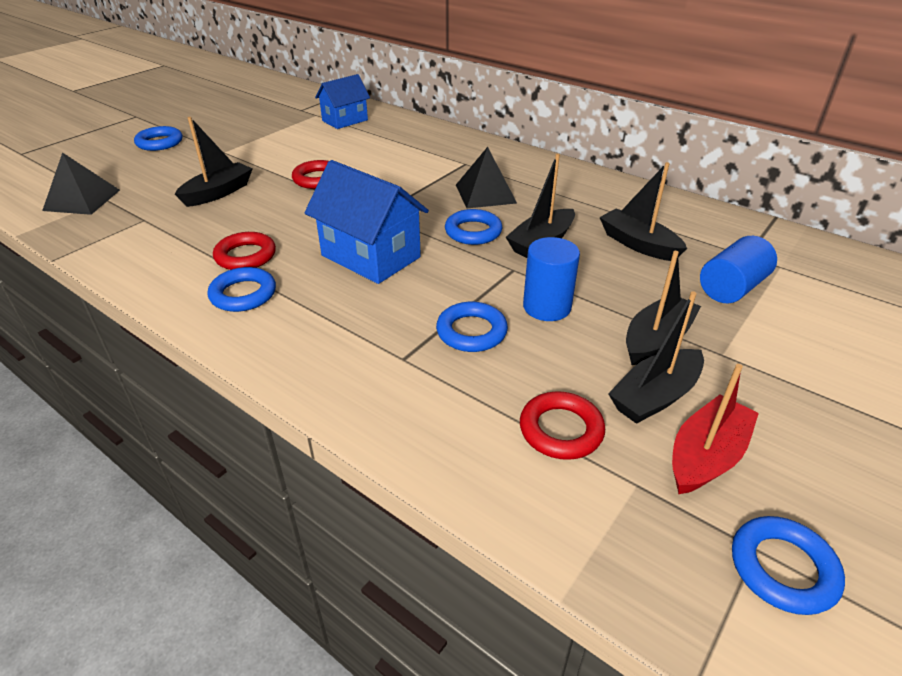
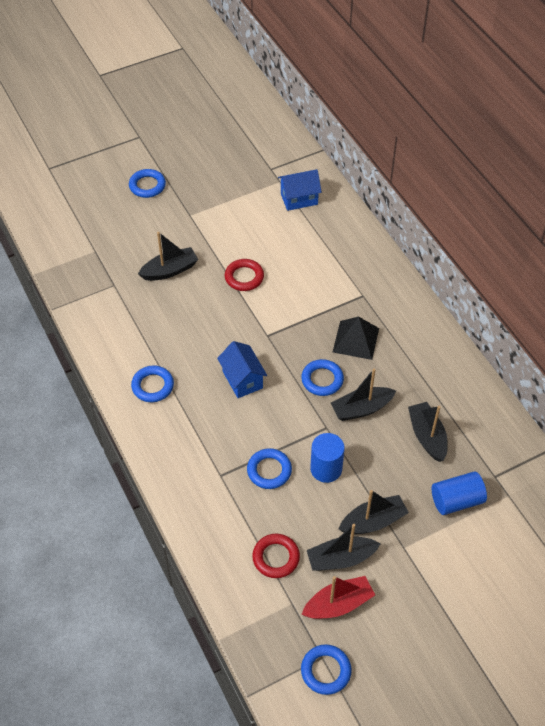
camera: 25 degrees right, 15 degrees up
black pyramid [42,152,120,215] -> none
red ring [213,232,276,270] -> none
blue house [305,160,429,284] -> blue house [217,341,267,398], size x0.66

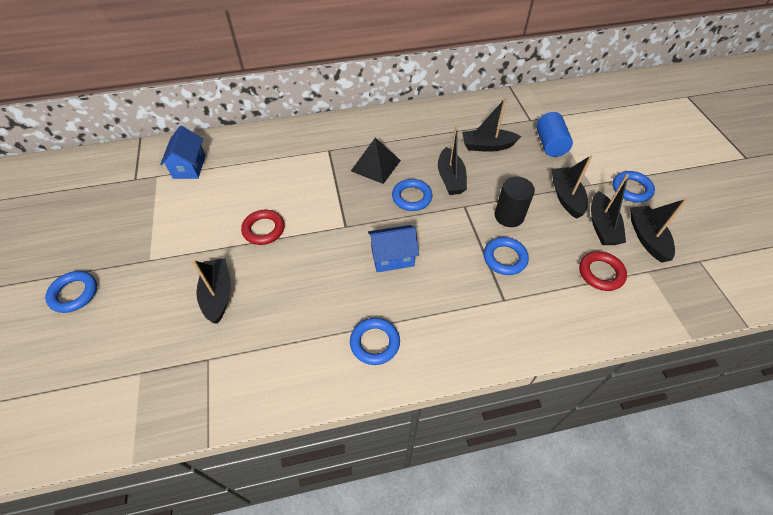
camera: 75 degrees left, 0 degrees up
blue ring [301,644,352,695] -> blue ring moved to [613,171,655,202]
red boat [302,576,375,619] -> black boat [630,199,687,263]
blue cylinder [310,433,345,483] -> black cylinder [495,177,535,227]

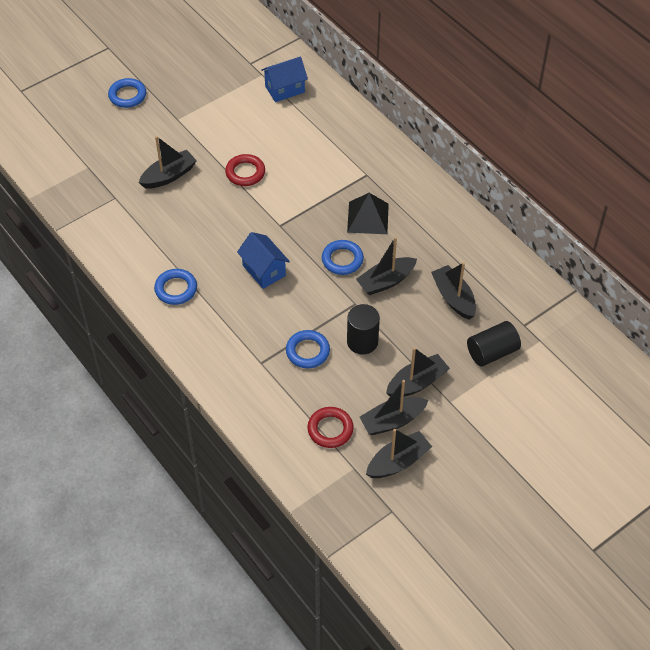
camera: 65 degrees right, 0 degrees up
blue cylinder [536,112,573,157] -> black cylinder [467,321,521,367]
blue ring [613,171,655,202] -> none

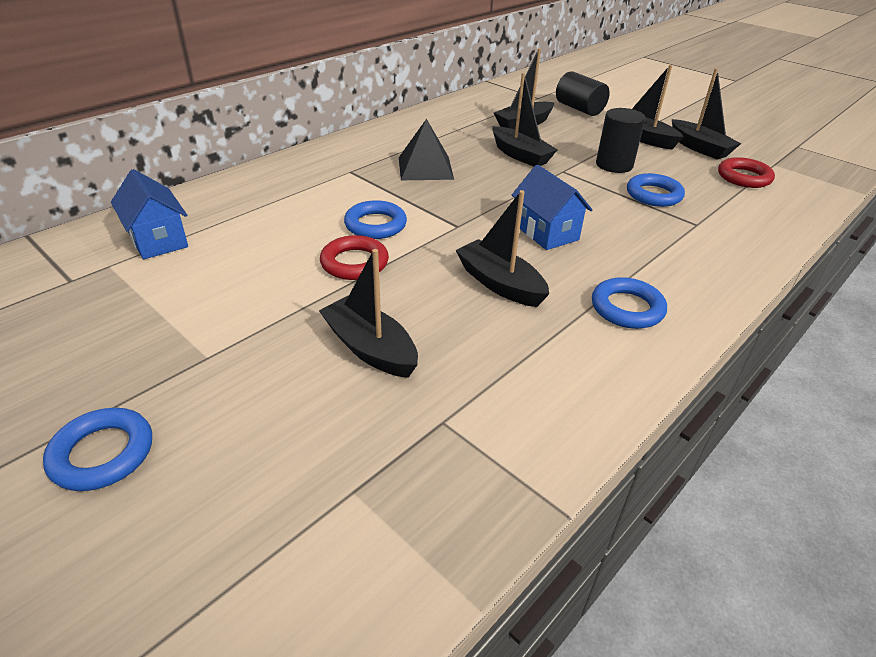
camera: 100 degrees left, 15 degrees down
blue house [237,232,290,289] -> blue house turned 75 degrees counterclockwise [512,164,592,250]
blue ring [322,240,364,275] -> blue ring moved to [344,200,407,239]
black boat [366,429,432,478] -> black boat moved to [455,190,549,307]

